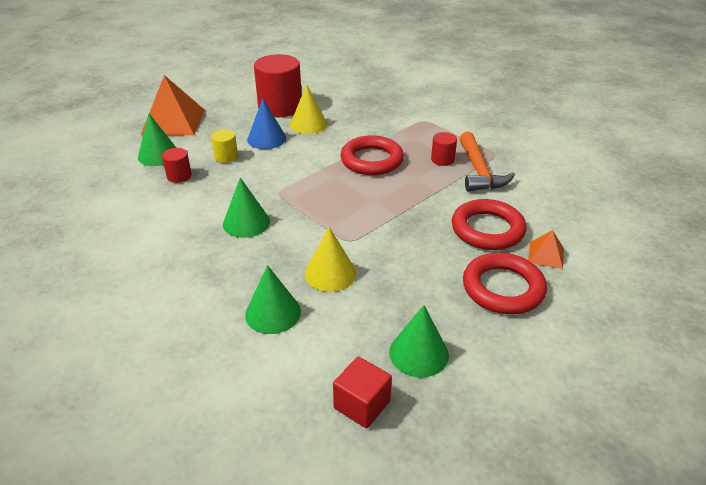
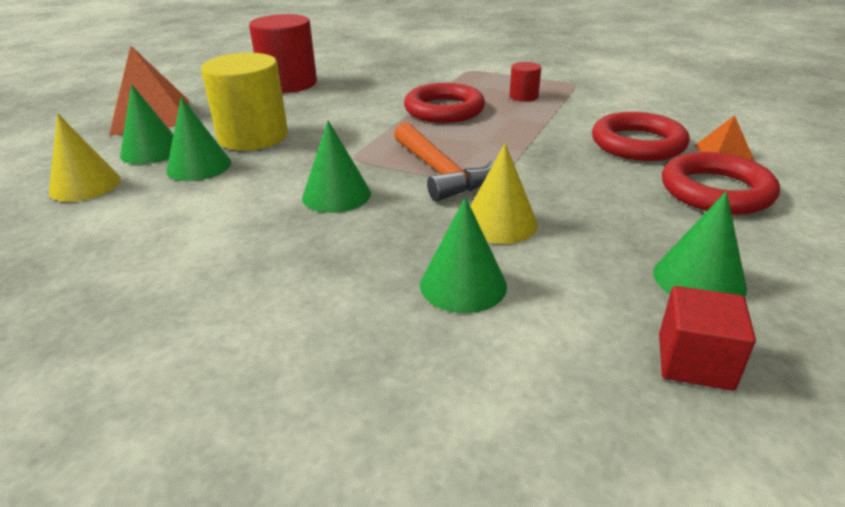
camera: 20 degrees left, 5 degrees down
red cylinder [162,148,192,183] -> green cone [166,97,231,181]
yellow cylinder [211,130,238,163] -> yellow cylinder [201,53,288,151], size x2.12
blue cone [247,98,286,149] -> none
yellow cone [290,84,327,134] -> yellow cone moved to [49,113,121,202]
orange hammer [460,132,515,191] -> orange hammer moved to [394,122,494,201]

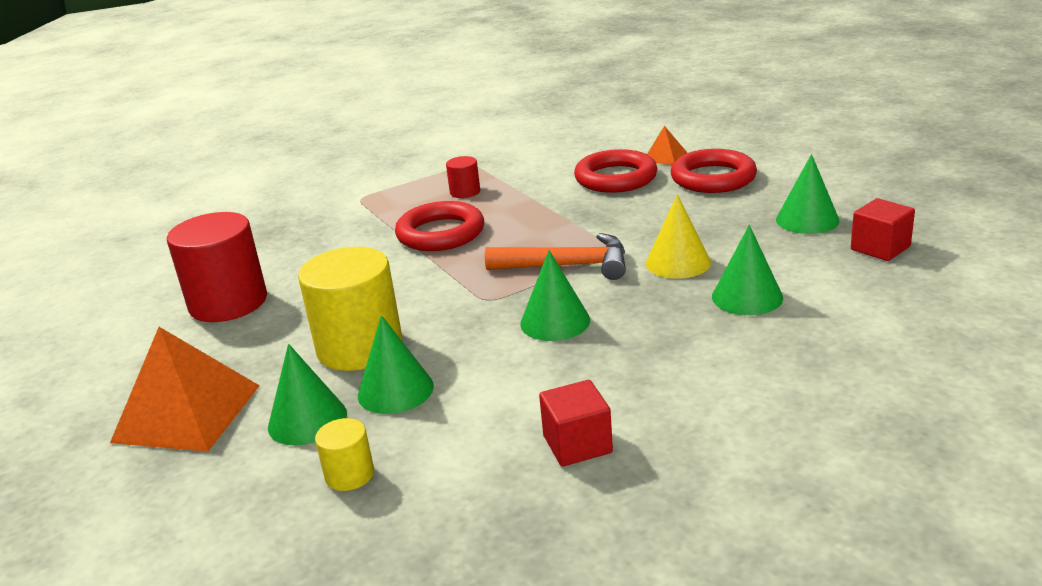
camera: 55 degrees left, 5 degrees down
yellow cone [49,113,121,202] -> yellow cylinder [315,418,374,491]
none -> red cube [539,380,613,467]

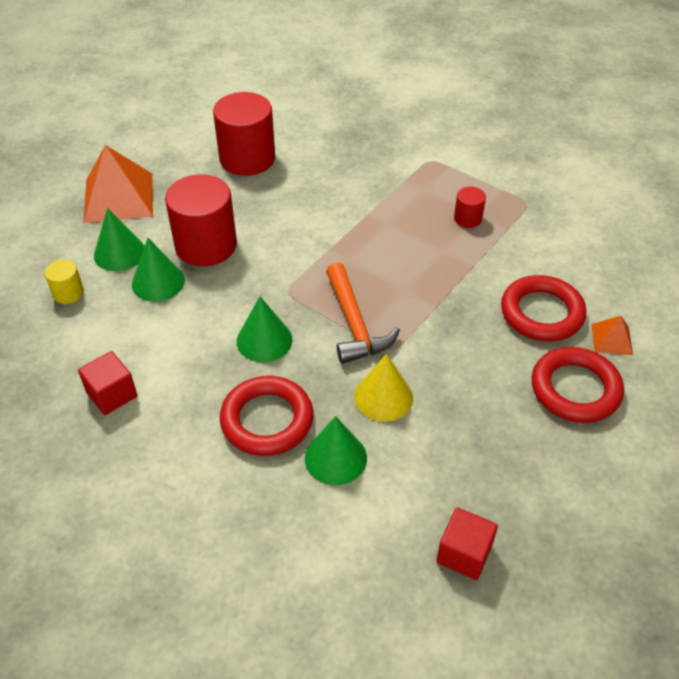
camera: 65 degrees right, 20 degrees up
yellow cylinder [298,247,402,371] -> red cylinder [165,175,237,266]
red ring [395,201,484,251] -> red ring moved to [220,376,313,456]
green cone [776,154,840,234] -> none

